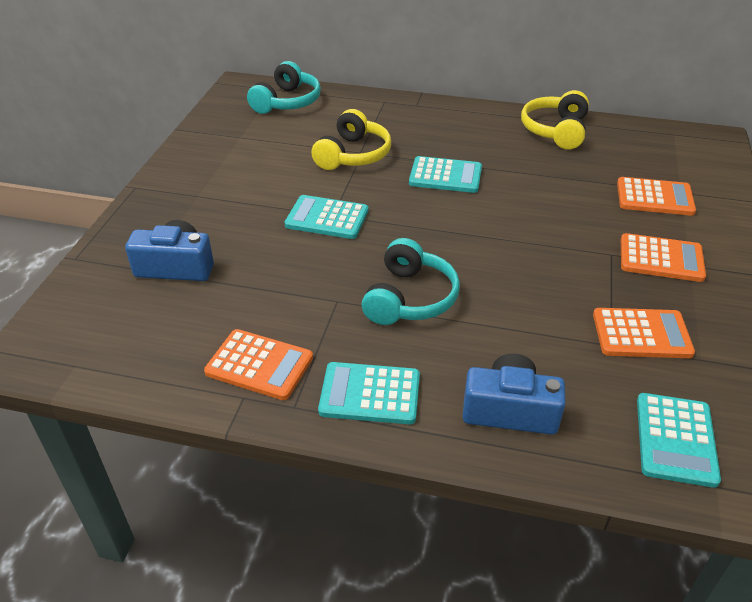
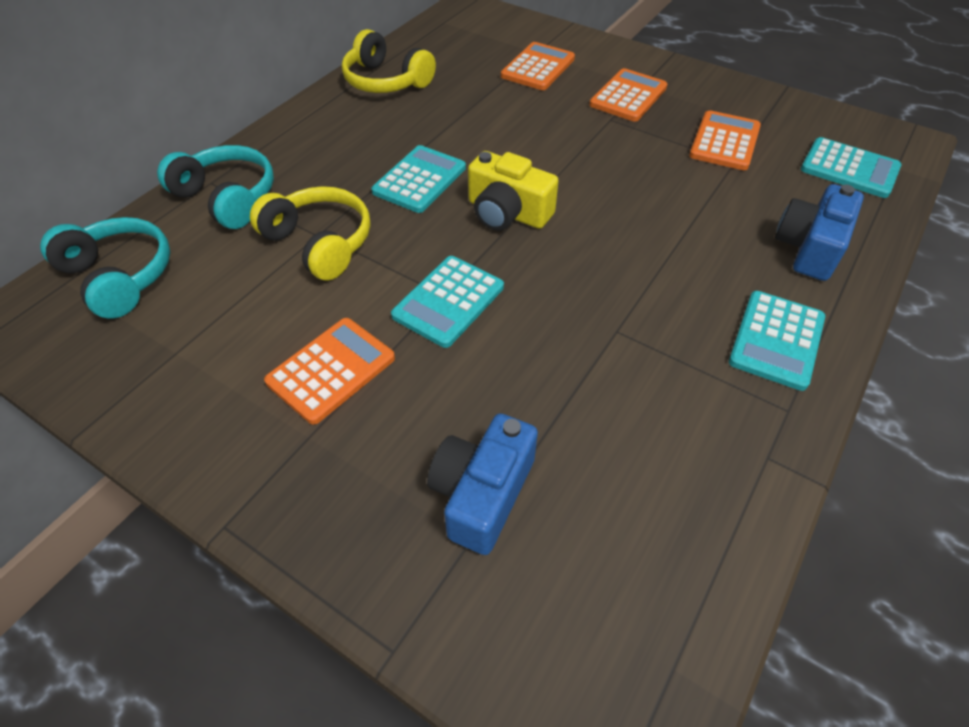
camera: 70 degrees left, 10 degrees up
orange calculator [204,329,313,400] -> orange calculator moved to [264,318,395,425]
turquoise headphones [362,238,460,325] -> turquoise headphones moved to [157,145,274,229]
none -> yellow camera [468,151,559,231]

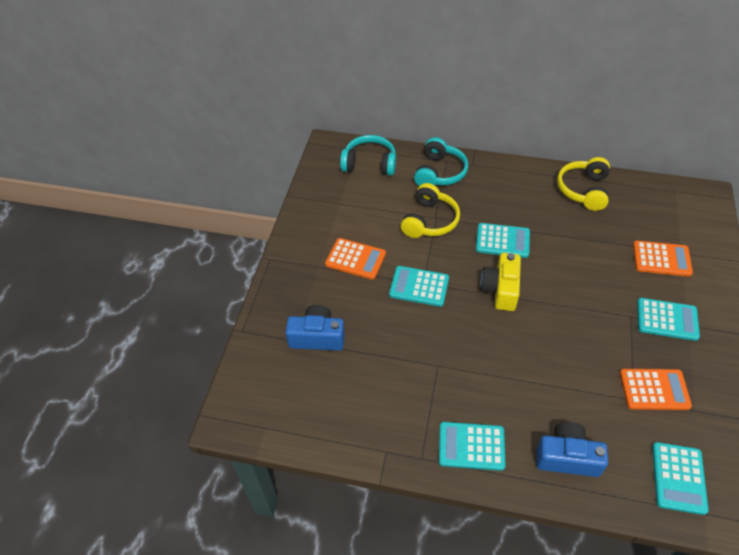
camera: 70 degrees right, 0 degrees up
turquoise headphones [40,217,171,319] -> turquoise headphones turned 105 degrees counterclockwise [340,135,396,176]
orange calculator [589,68,667,122] -> turquoise calculator [637,298,700,341]

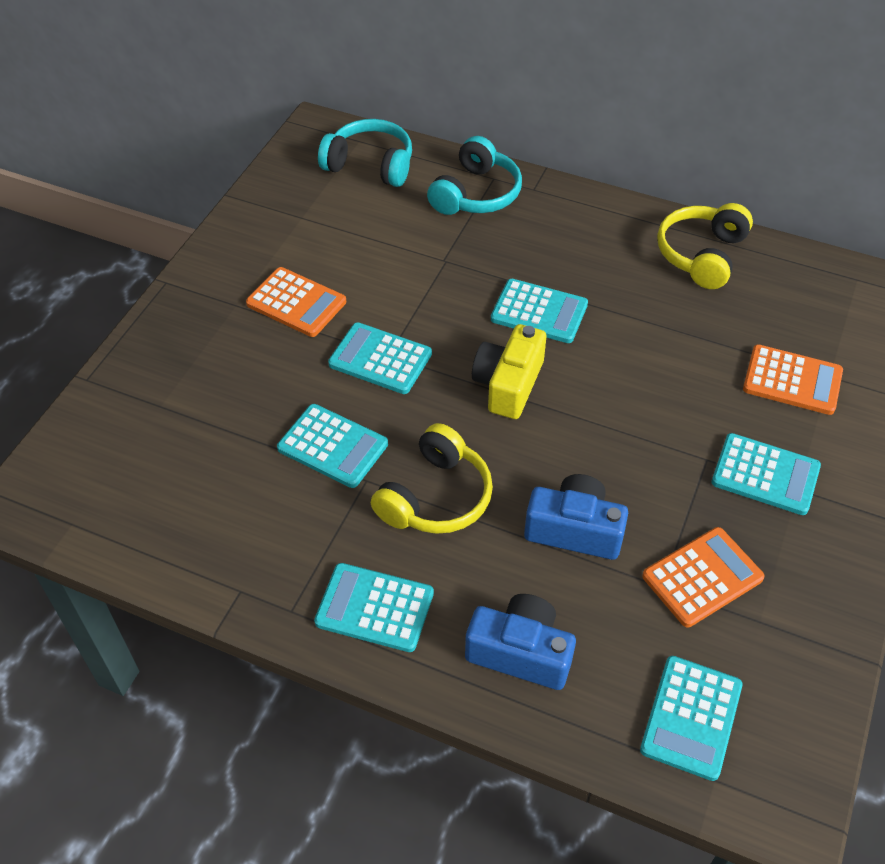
camera: 10 degrees right, 0 degrees up
blue camera [285,305,345,351] -> blue camera moved to [524,474,628,560]
yellow headphones [401,183,460,238] -> yellow headphones moved to [371,423,493,534]
orange calculator [620,369,692,410] -> orange calculator turned 45 degrees counterclockwise [642,527,765,628]
none -> turquoise calculator [277,404,388,488]

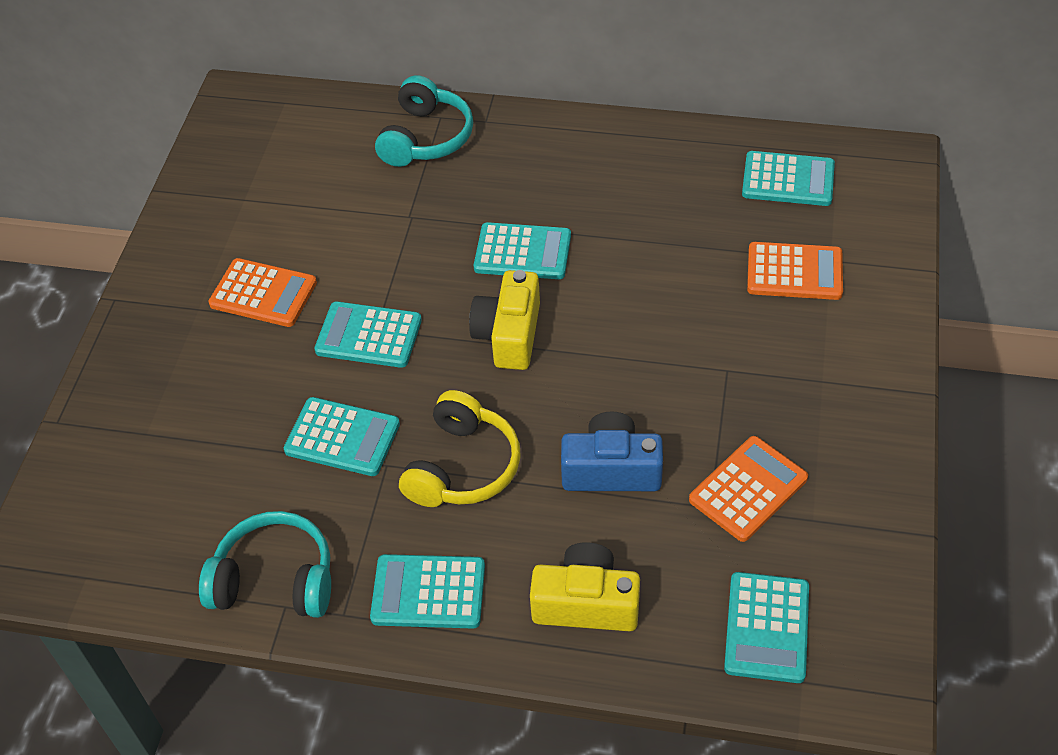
camera: 10 degrees left, 0 degrees up
turquoise headphones [318,119,412,187] -> turquoise headphones moved to [199,511,331,618]
blue camera [465,594,576,690] -> yellow camera [530,542,640,631]
yellow headphones [657,203,753,289] -> none
turquoise calculator [711,433,821,515] -> turquoise calculator moved to [742,151,835,206]

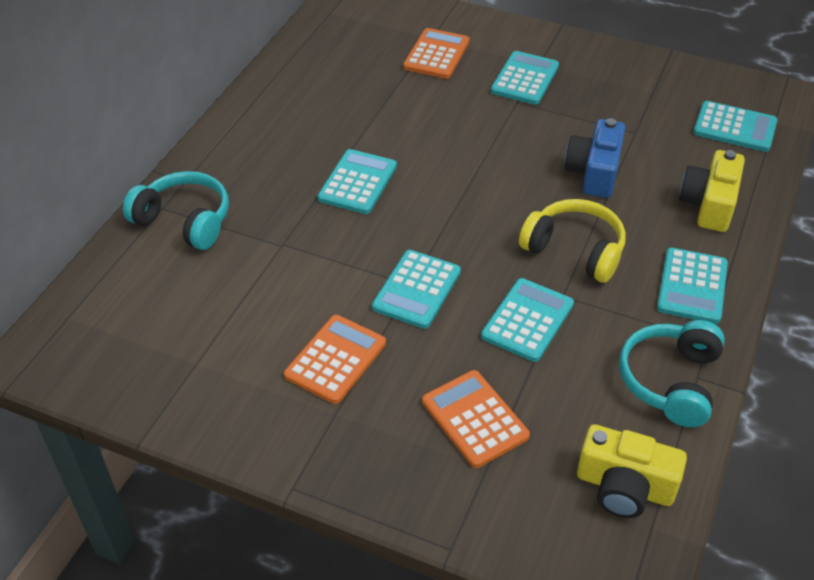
camera: 80 degrees left, 5 degrees down
yellow camera [469,270,540,370] -> yellow camera moved to [577,424,687,518]
orange calculator [689,436,808,542] -> orange calculator moved to [422,370,530,468]
turquoise calculator [742,151,835,206] -> turquoise calculator moved to [491,51,559,105]

